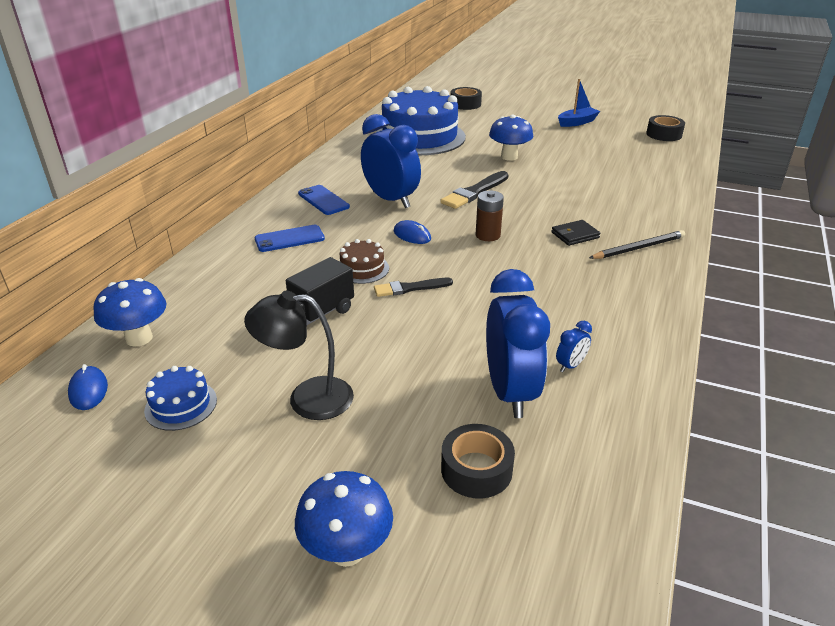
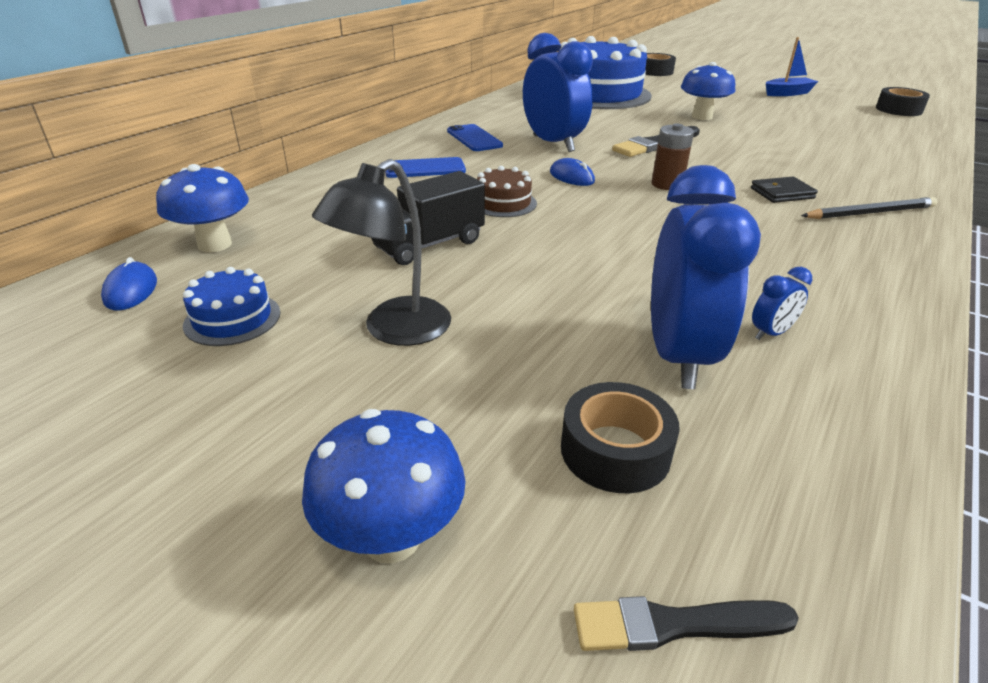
camera: 10 degrees right, 0 degrees up
black lamp [244,291,354,420] -> black lamp turned 60 degrees counterclockwise [312,159,451,346]
black brush [374,278,453,297] -> black brush moved to [574,596,799,651]

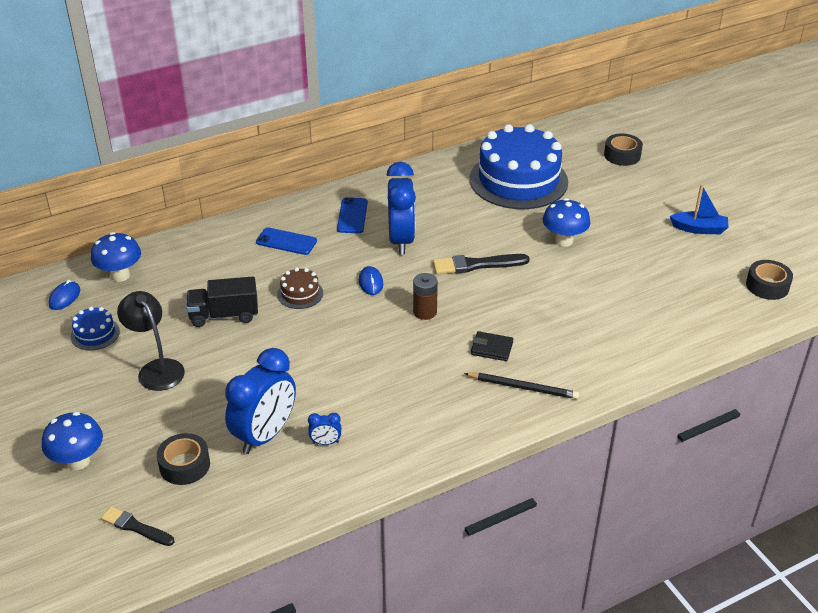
camera: 30 degrees right, 5 degrees up
black lamp [312,159,451,346] -> black lamp turned 75 degrees clockwise [117,291,185,391]

